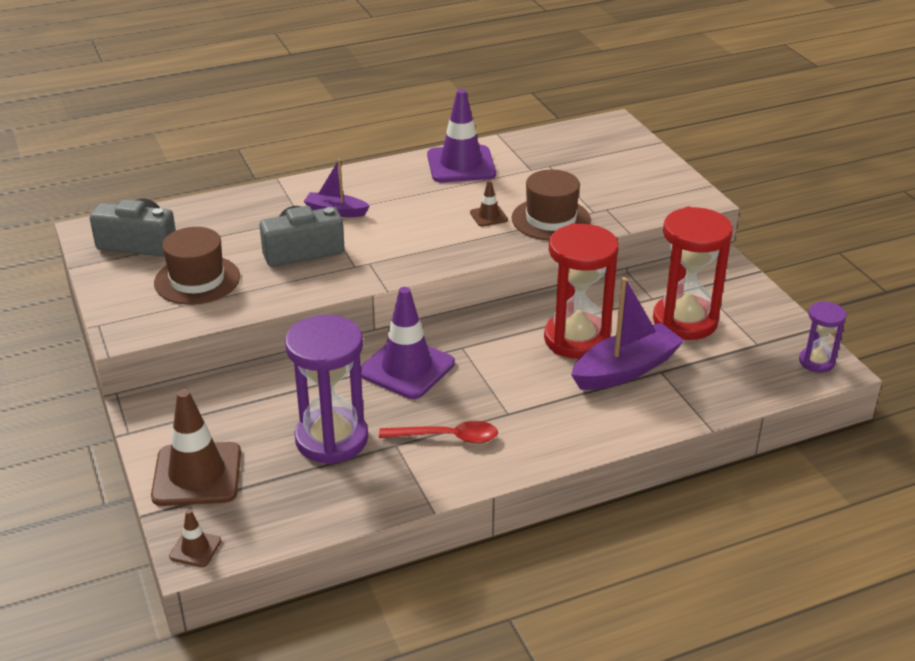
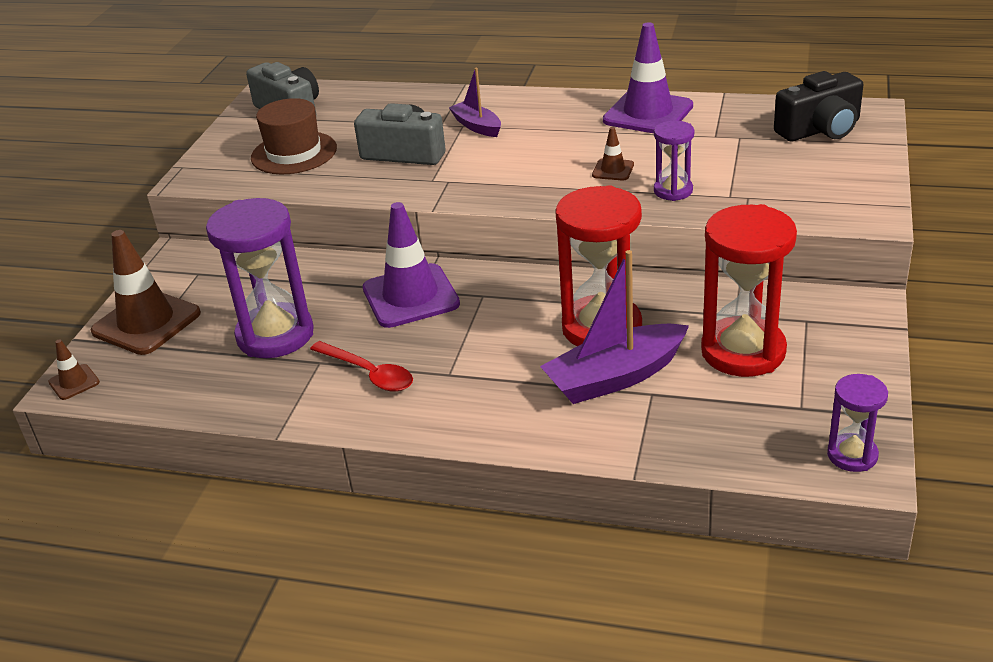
camera: 40 degrees right, 0 degrees up
brown hat [511,169,591,240] -> purple hourglass [654,121,694,201]
purple boat [571,277,684,390] -> purple boat turned 150 degrees clockwise [540,250,689,404]
none -> black camera [774,71,863,141]

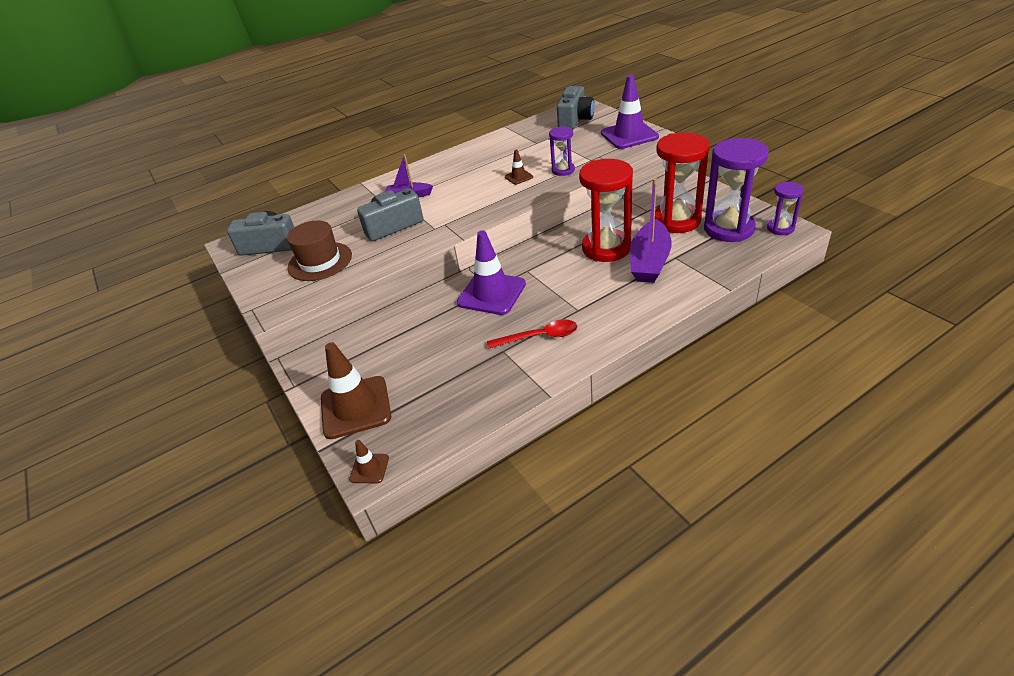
camera: 45 degrees left, 5 degrees up
purple hourglass [206,198,314,358] -> purple hourglass moved to [704,138,769,242]
purple traffic cone [603,22,693,133] -> purple traffic cone moved to [601,75,659,149]
black camera [774,71,863,141] -> grey camera [557,86,594,129]

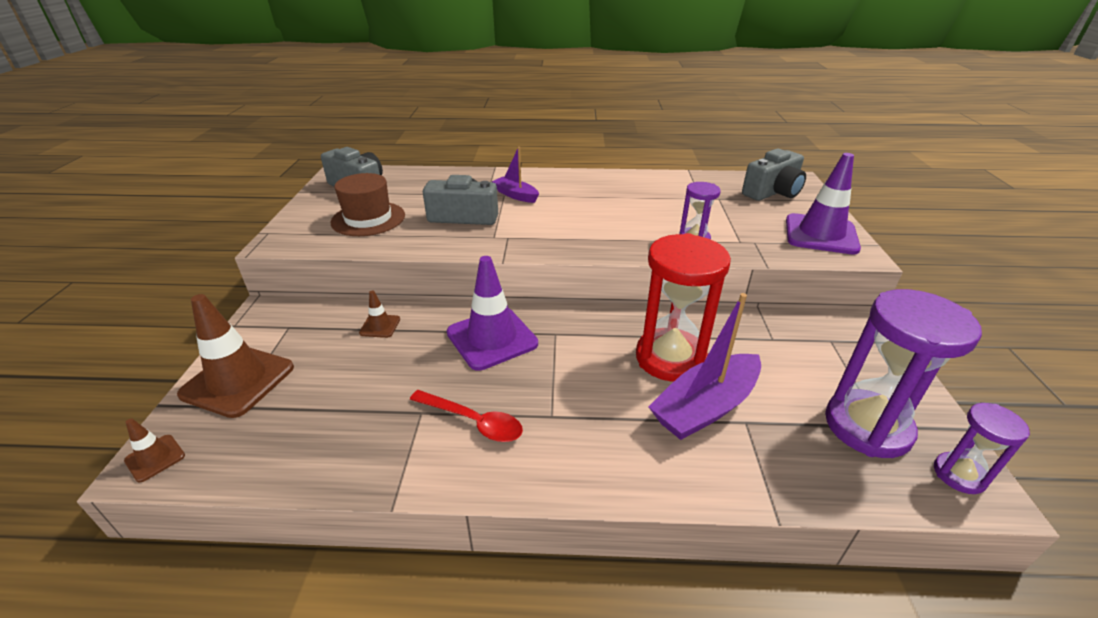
camera: 30 degrees right, 5 degrees down
brown traffic cone [505,149,533,185] -> brown traffic cone moved to [359,291,400,338]
red hourglass [655,133,709,233] -> none

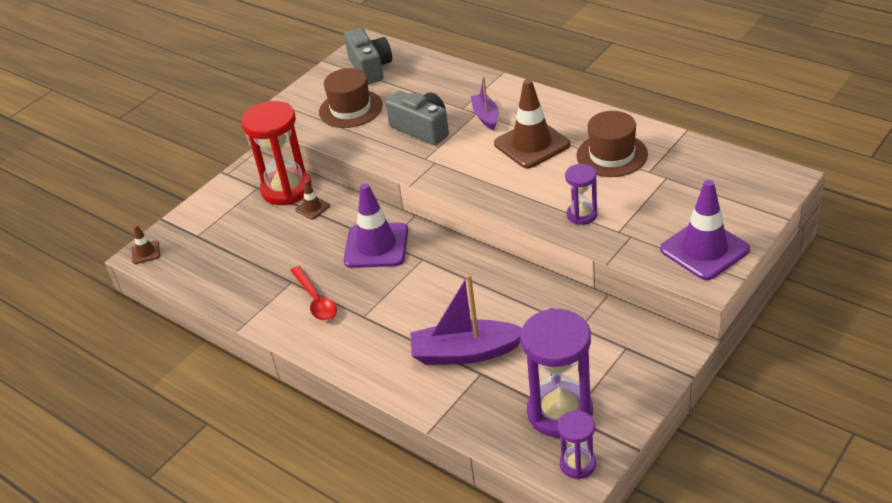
camera: 40 degrees right, 5 degrees up
brown traffic cone [177,294,294,418] -> brown traffic cone moved to [494,79,570,168]
red hourglass [636,233,731,382] -> red hourglass moved to [241,101,312,205]
grey camera [742,149,806,201] -> none
none -> brown hat [576,111,648,177]

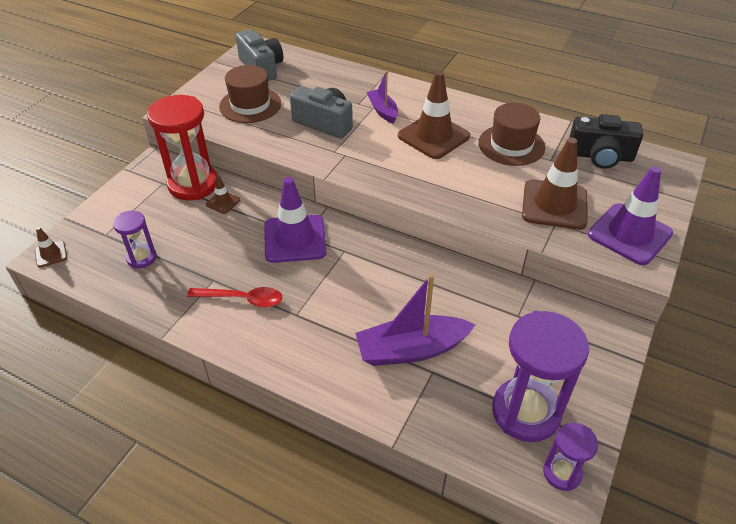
camera: 15 degrees left, 5 degrees up
red spoon [290,266,337,321] -> red spoon turned 45 degrees counterclockwise [187,287,282,307]
purple hourglass [565,164,597,225] -> purple hourglass moved to [113,211,157,268]
none -> brown traffic cone [522,137,588,230]
none -> black camera [569,114,643,168]

